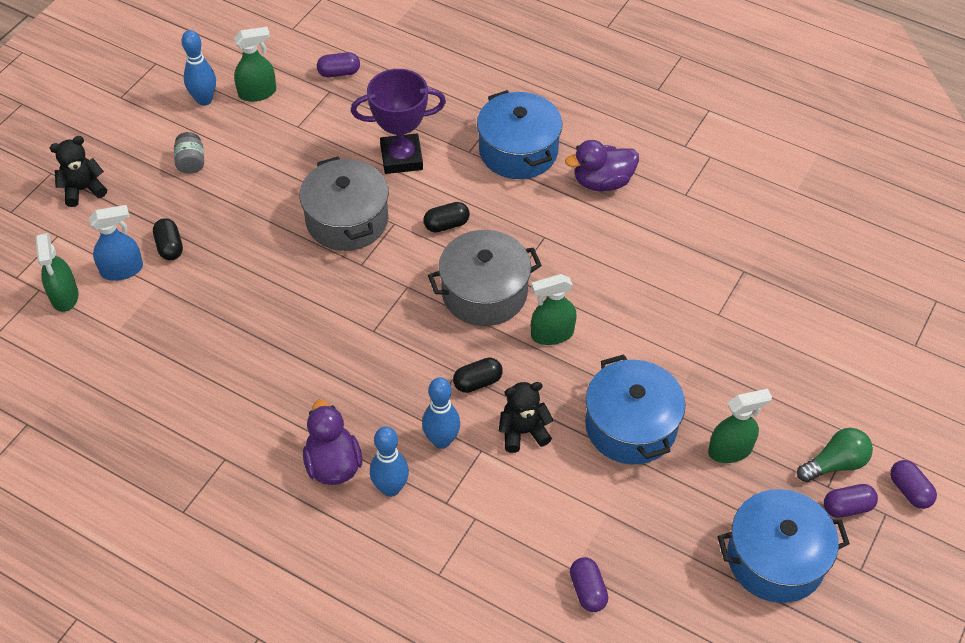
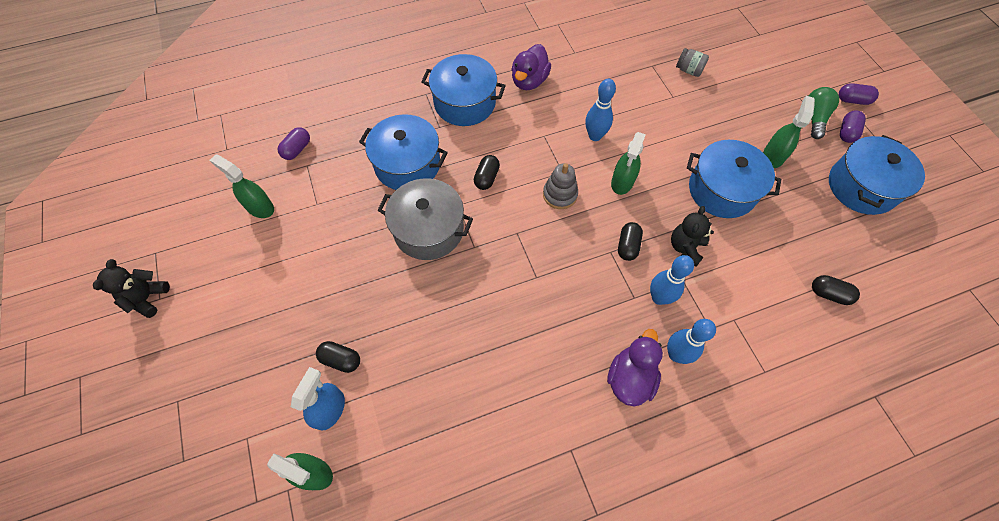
camera: 50 degrees left, 10 degrees up
black teddy bear [50,136,107,207] -> black teddy bear moved to [93,259,170,318]
grey jar [174,132,204,174] -> grey jar moved to [676,48,709,77]
blue bowling pin [181,30,216,106] -> blue bowling pin moved to [585,79,616,141]
green spray bottle [234,27,276,102] -> green spray bottle turned 75 degrees counterclockwise [210,155,274,218]
purple duck [303,400,362,485] -> purple duck turned 90 degrees clockwise [607,329,663,407]
purple trophy [351,69,446,174] -> blue pot [359,114,448,190]
grey pot [428,230,542,326] -> grey stacking toy [543,163,578,209]
purple capsule [570,557,608,612] -> black capsule [812,275,860,305]

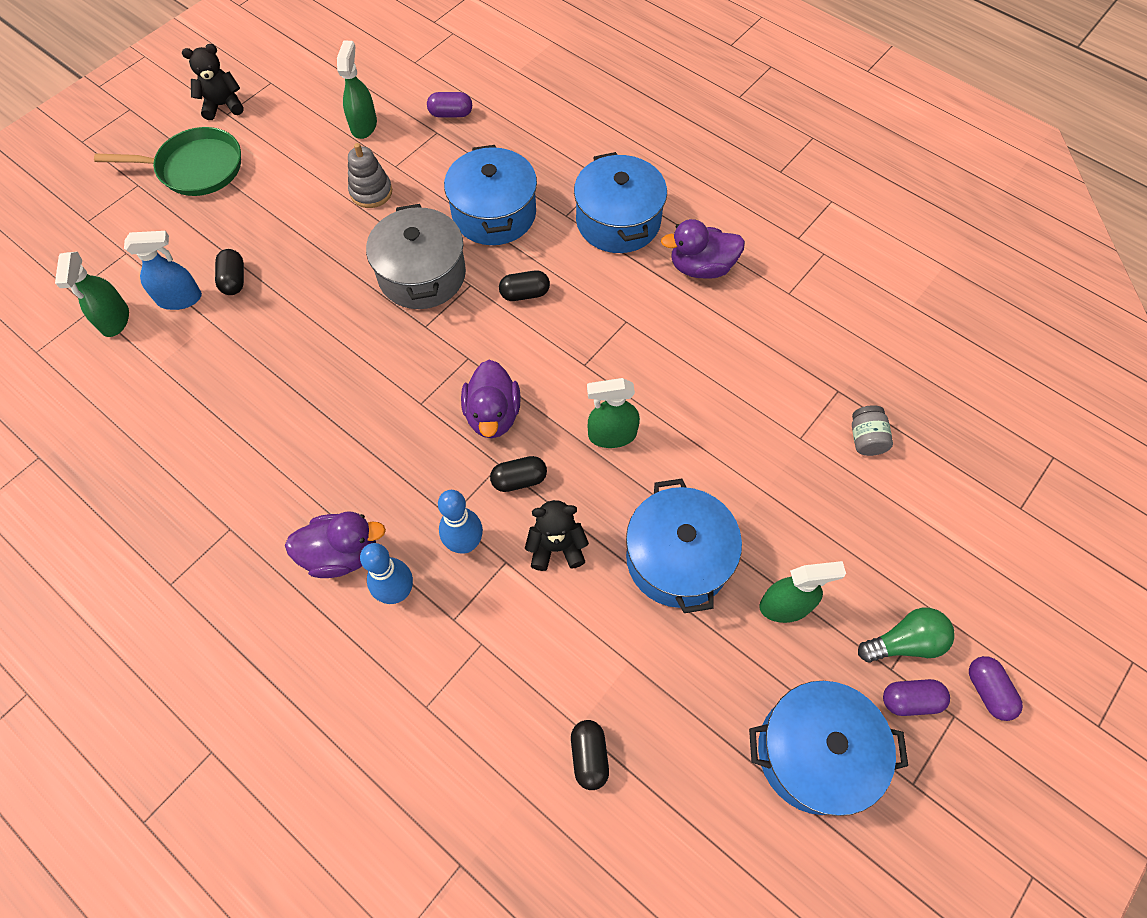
camera: 60 degrees right, 0 degrees up
grey stacking toy [543,163,578,209] -> grey stacking toy moved to [348,143,392,208]
blue bowling pin [585,79,616,141] -> none
none -> green pan [94,127,241,196]
none -> purple duck [461,360,521,438]

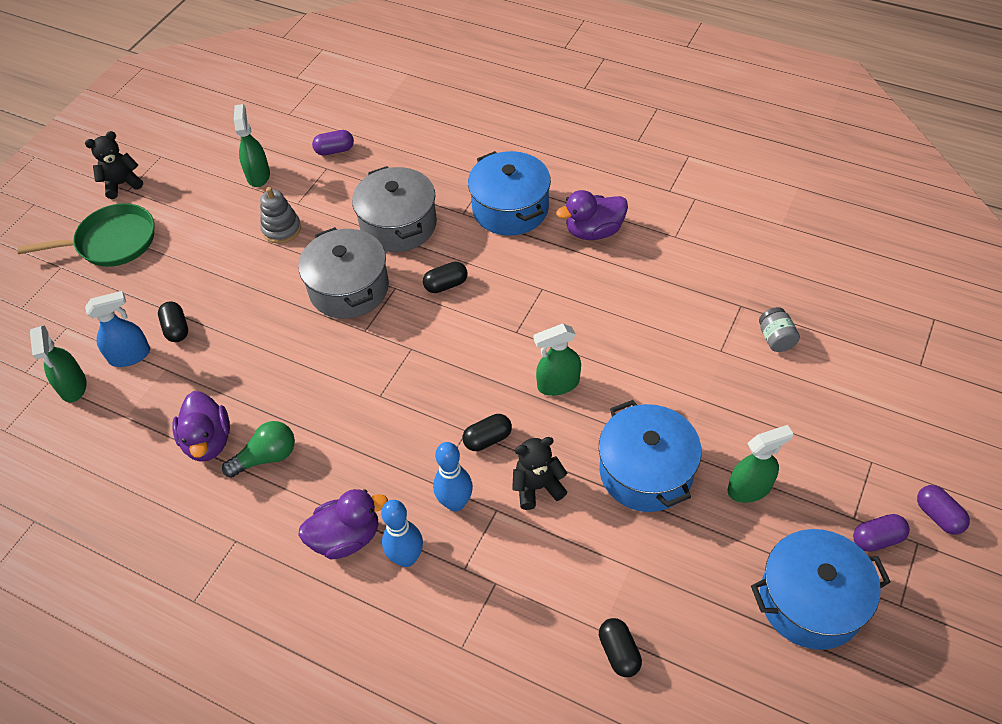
camera: 10 degrees left, 10 degrees down
blue pot [444,145,537,245] -> grey pot [352,166,437,252]
purple duck [461,360,521,438] -> purple duck moved to [172,391,230,462]
green light bulb [858,608,955,662] -> green light bulb moved to [222,421,295,478]

